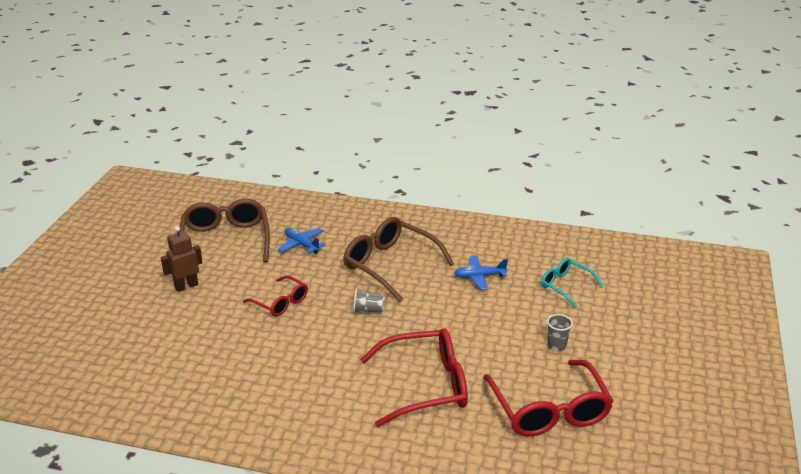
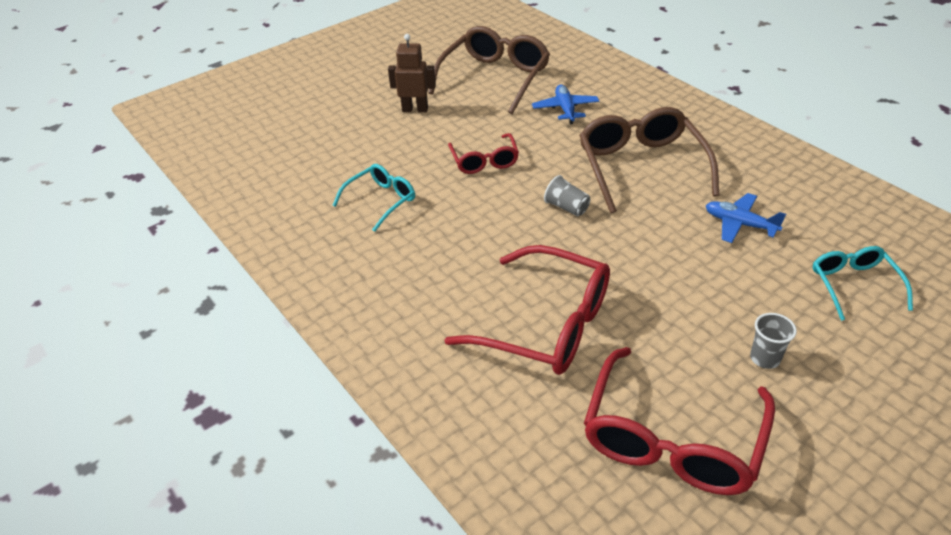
camera: 40 degrees right, 10 degrees up
none -> turquoise glasses [332,164,415,232]

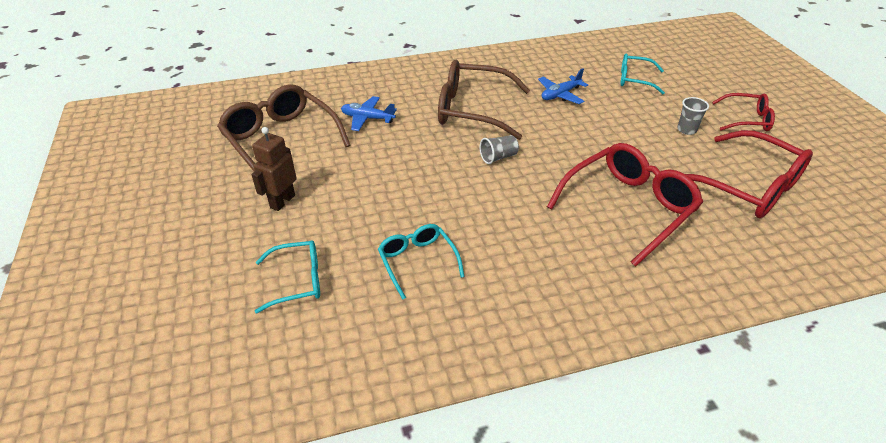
camera: 70 degrees left, 0 degrees up
red glasses [448,133,519,174] -> red glasses moved to [712,93,775,131]
none -> turquoise glasses [255,240,320,313]

